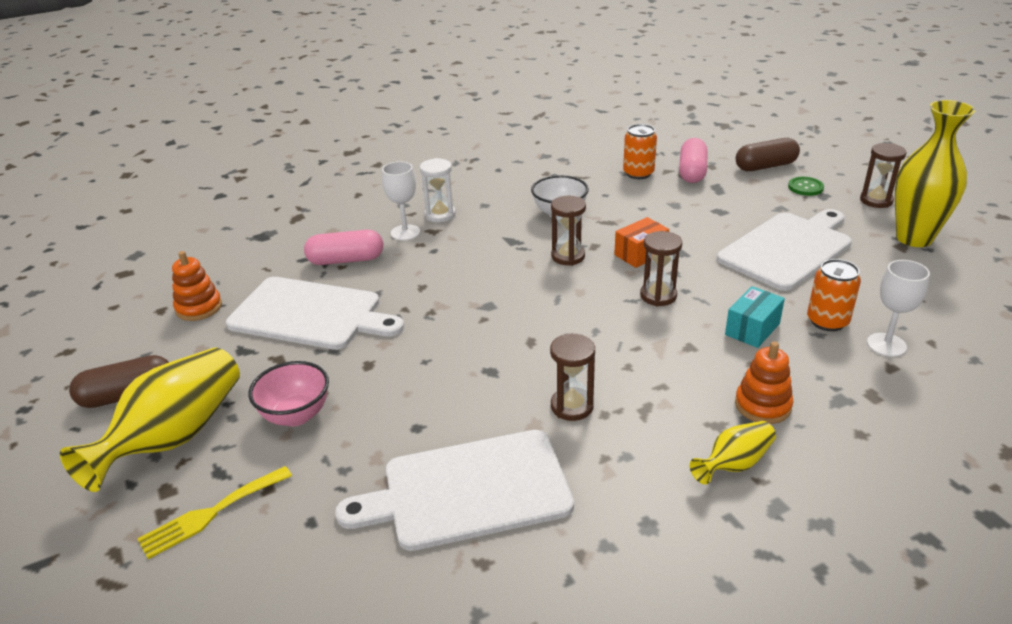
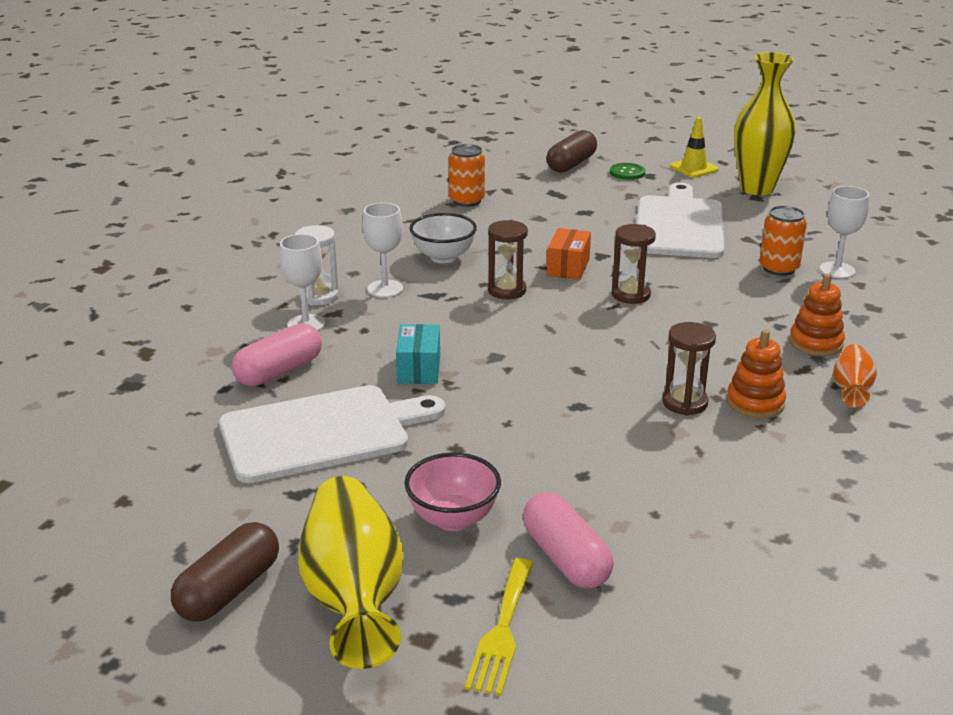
camera: 40 degrees left, 5 degrees down
orange stacking toy [172,251,222,321] -> orange stacking toy moved to [727,329,786,418]
white cutting board [335,430,574,551] -> none
pink capsule [679,138,707,183] -> pink capsule moved to [523,492,614,589]
yellow vase [690,421,776,484] -> orange vase [833,344,877,408]
turquoise box [725,286,785,348] -> turquoise box moved to [396,324,440,384]
brown hourglass [860,143,907,208] -> yellow traffic cone [670,117,719,178]
none -> white goblet [363,202,403,298]

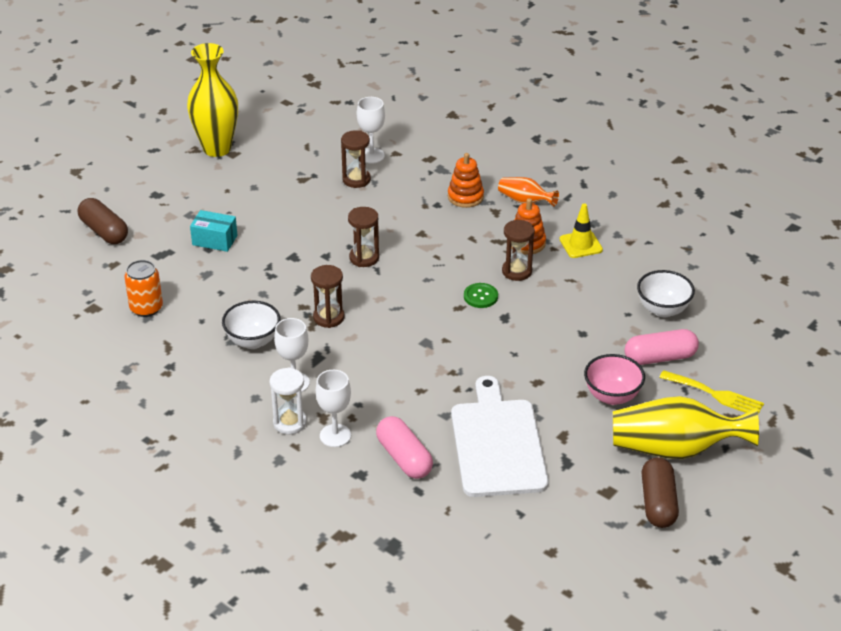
camera: 75 degrees left, 10 degrees up
brown capsule [171,522,279,622] -> brown capsule turned 45 degrees clockwise [641,457,679,528]
turquoise box [396,324,440,384] -> turquoise box moved to [190,210,237,252]
orange box [547,228,591,280] -> none
green button [610,163,645,180] -> green button moved to [464,283,498,308]
white cutting board [637,183,724,258] -> none
yellow traffic cone [670,117,719,178] -> yellow traffic cone moved to [560,204,603,258]
orange can [759,205,807,276] -> brown hourglass [341,130,371,188]
none -> white bowl [637,270,695,317]

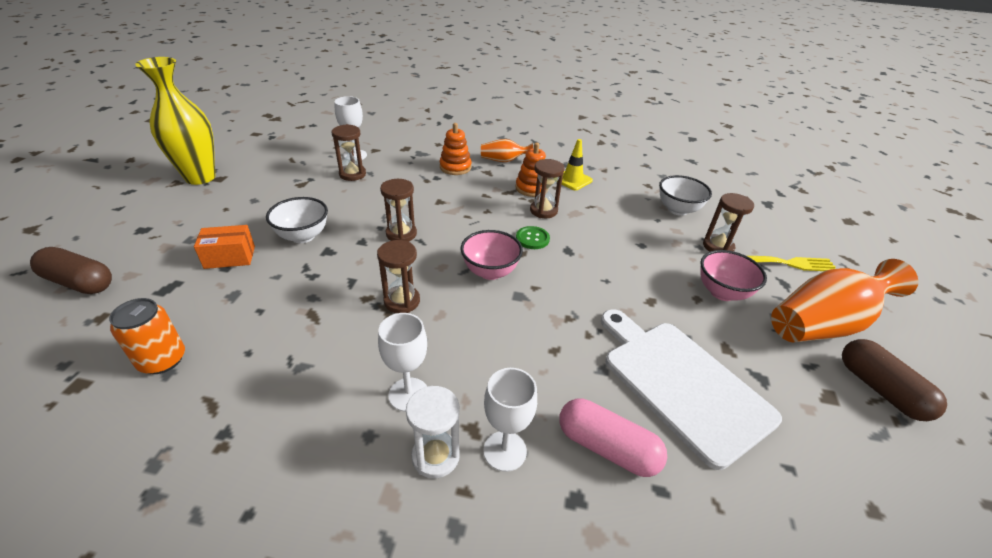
camera: 30 degrees left, 0 degrees up
turquoise box [190,210,237,252] -> orange box [194,225,255,269]
white bowl [222,301,280,349] -> white bowl moved to [266,197,328,243]
yellow vase [613,396,759,459] -> orange vase [771,259,918,342]
pink capsule [624,329,699,365] -> brown hourglass [703,193,754,252]
none -> pink bowl [461,230,523,280]

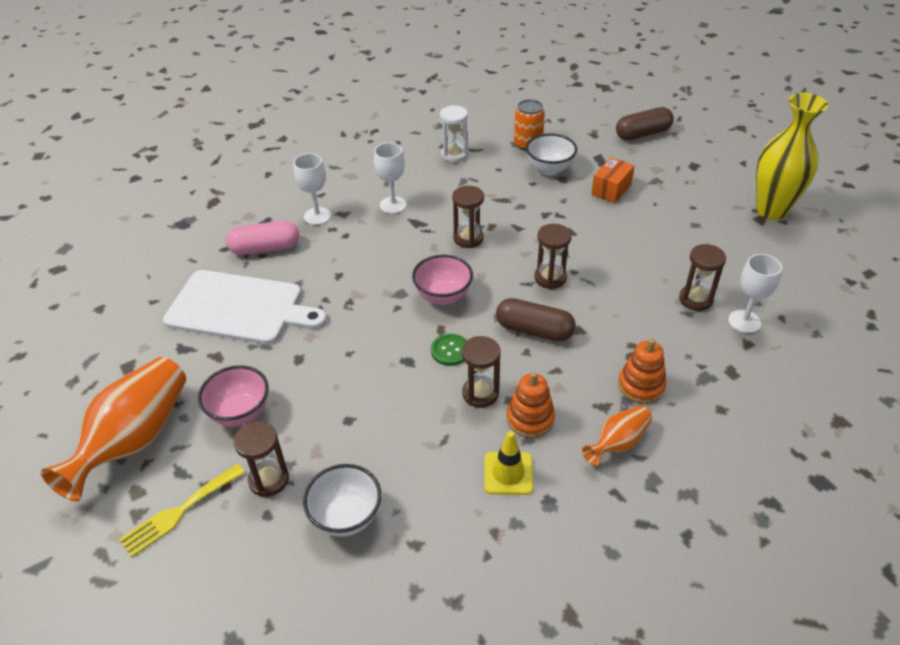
camera: 140 degrees right, 5 degrees up
white bowl [266,197,328,243] -> white bowl moved to [526,134,577,175]
white hourglass [406,386,460,478] -> white hourglass moved to [440,105,468,162]
brown capsule [842,339,947,421] -> brown capsule moved to [496,298,576,341]

